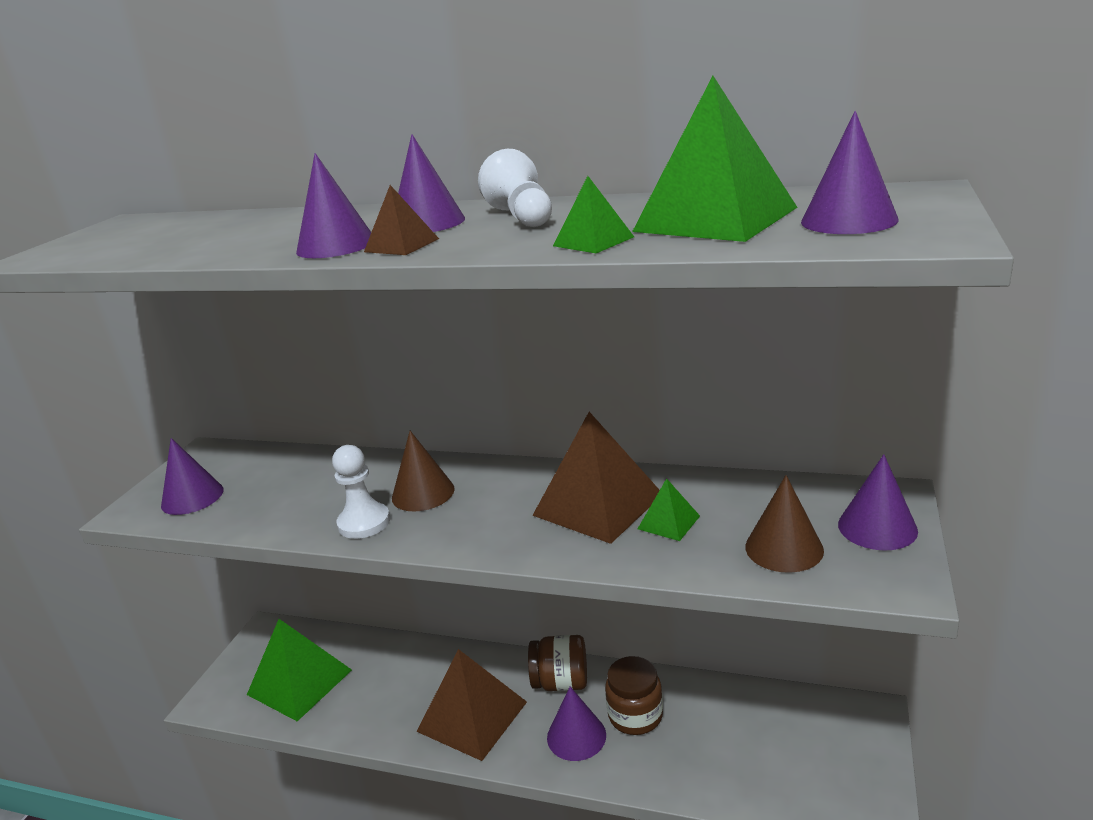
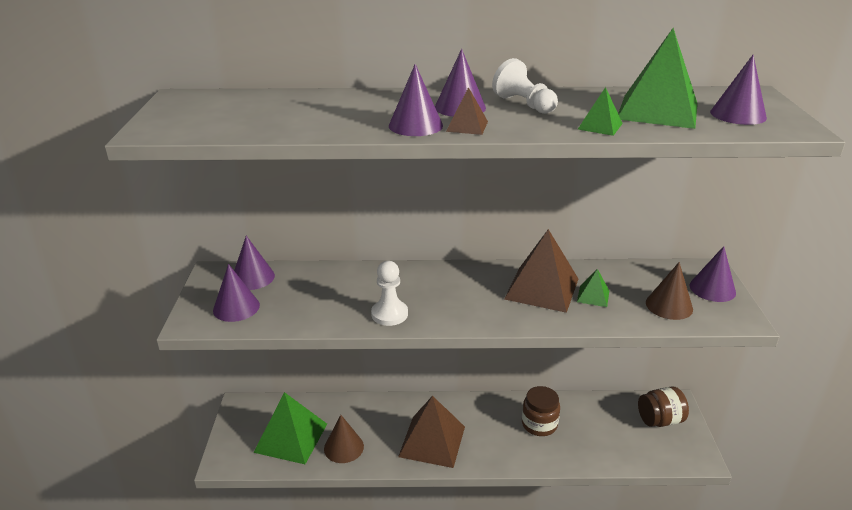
camera: 20 degrees left, 5 degrees up
brown cone [392,431,455,512] -> brown cone moved to [324,415,364,463]
brown jar [528,635,587,691] -> brown jar moved to [638,386,689,427]
purple cone [547,686,606,761] -> purple cone moved to [234,236,275,290]

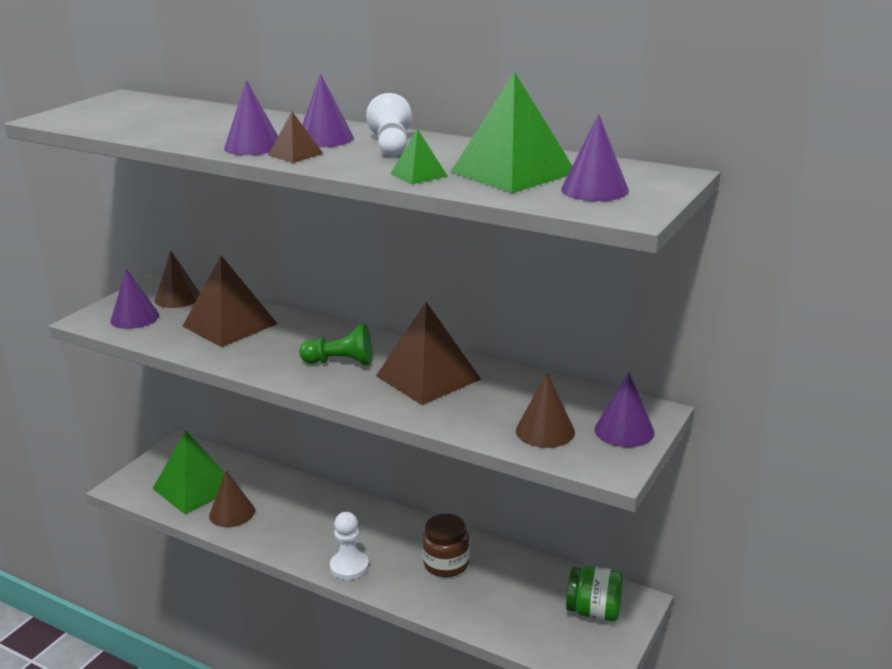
camera: 30 degrees right, 5 degrees down
purple cone [234,236,275,290] -> brown cone [155,250,200,308]
white pawn [371,261,408,326] -> white pawn moved to [330,512,369,580]
brown pyramid [398,396,465,468] -> brown pyramid moved to [183,256,278,347]
green pyramid [577,269,609,307] -> none
brown jar [638,386,689,427] -> green jar [566,566,623,621]
none -> green pawn [299,324,373,365]

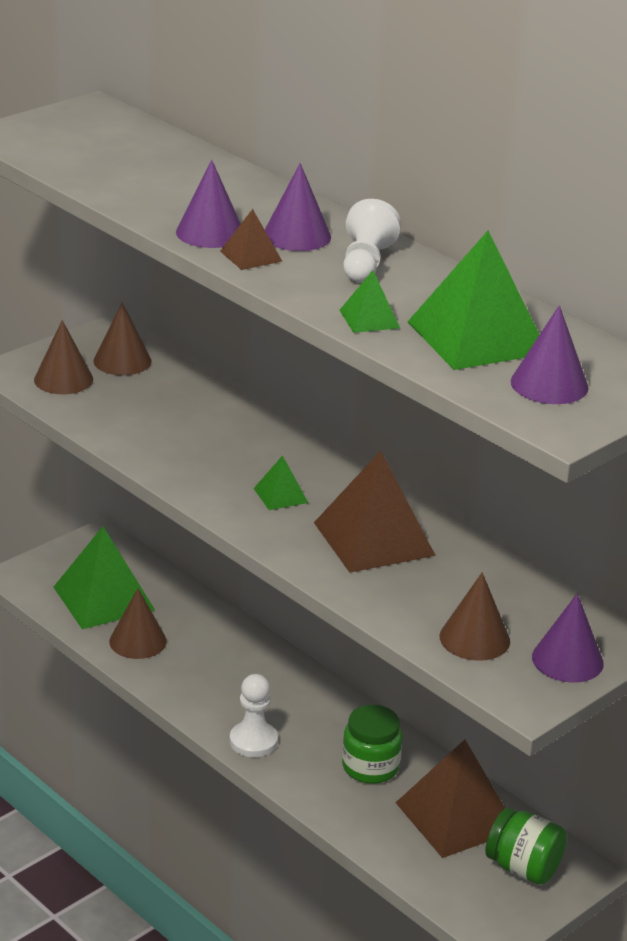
camera: 15 degrees right, 5 degrees up
purple cone [110,269,159,329] -> brown cone [34,320,93,394]
brown pyramid [183,256,278,347] -> brown pyramid moved to [396,739,505,858]
green pawn [299,324,373,365] -> green pyramid [253,455,308,510]
brown jar [423,514,470,577] -> green jar [342,705,402,784]

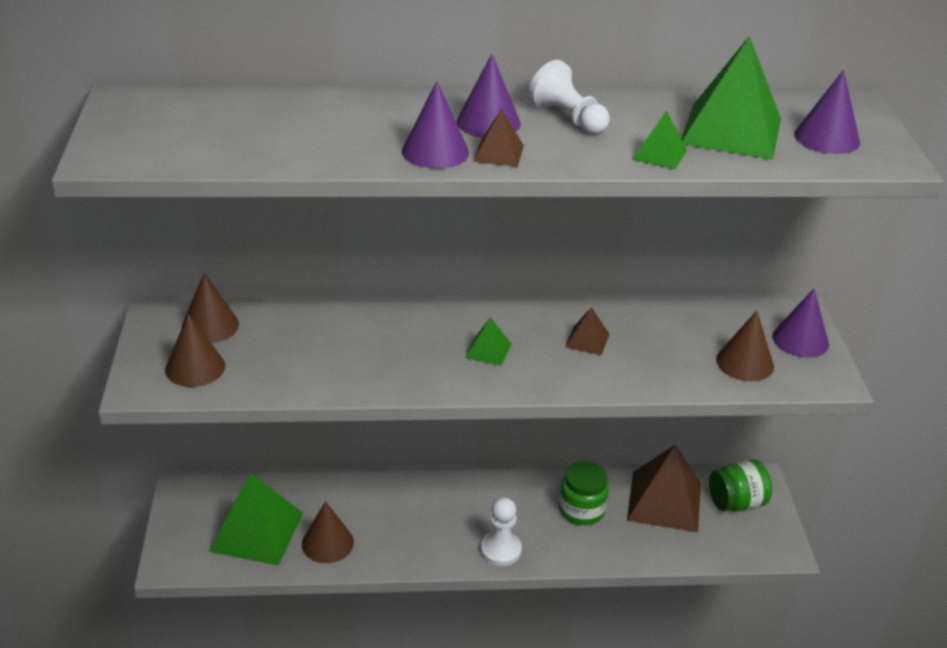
camera: 50 degrees left, 5 degrees up
brown pyramid [314,450,436,573] -> brown pyramid [565,307,609,355], size x0.47

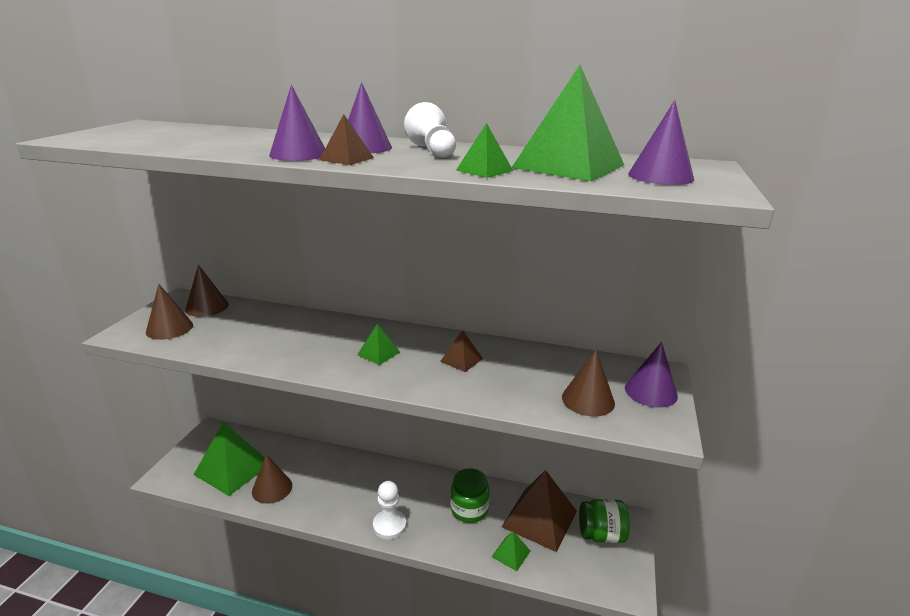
camera: 20 degrees right, 10 degrees down
none -> green pyramid [491,531,530,571]

